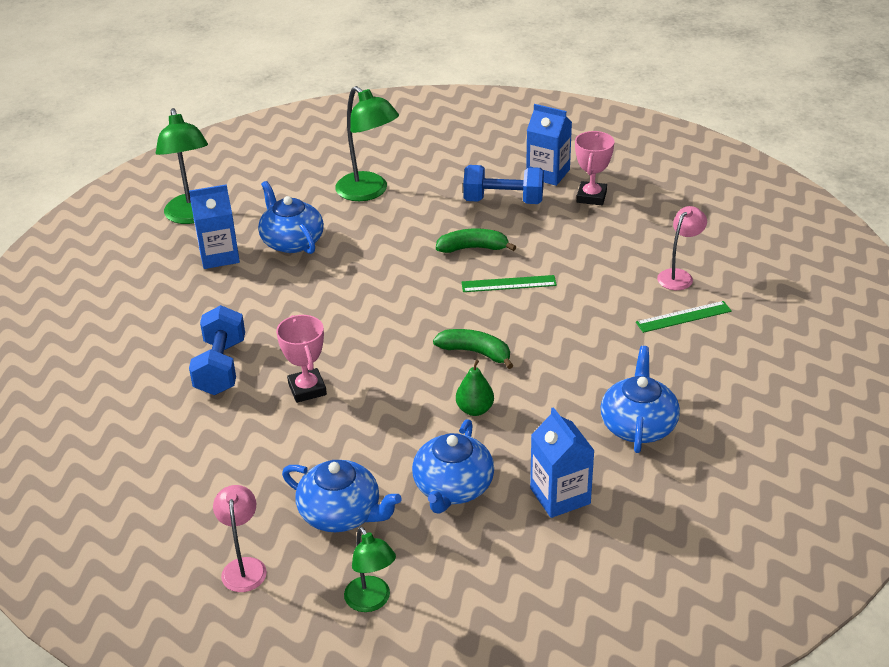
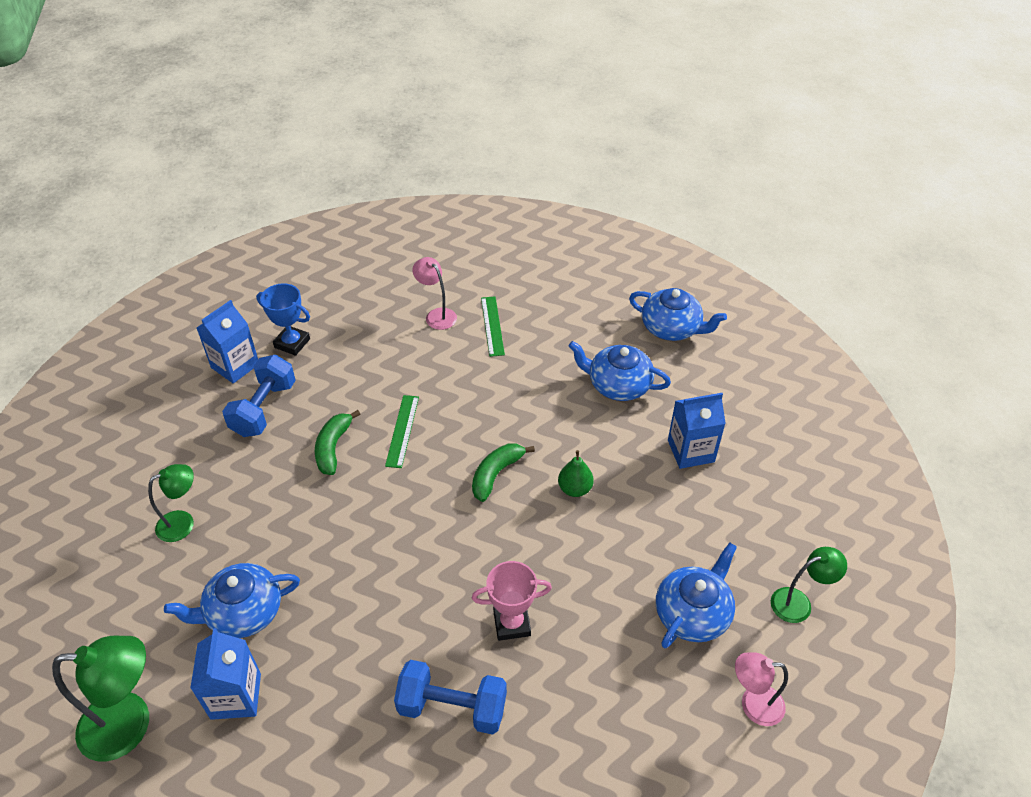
camera: 80 degrees left, 10 degrees up
green lamp [335,86,399,201] -> green lamp [148,464,194,542], size x0.61
blue teapot [412,419,494,514] -> blue teapot moved to [629,288,727,341]
pink trophy [575,131,614,205] -> blue trophy [256,283,310,356]

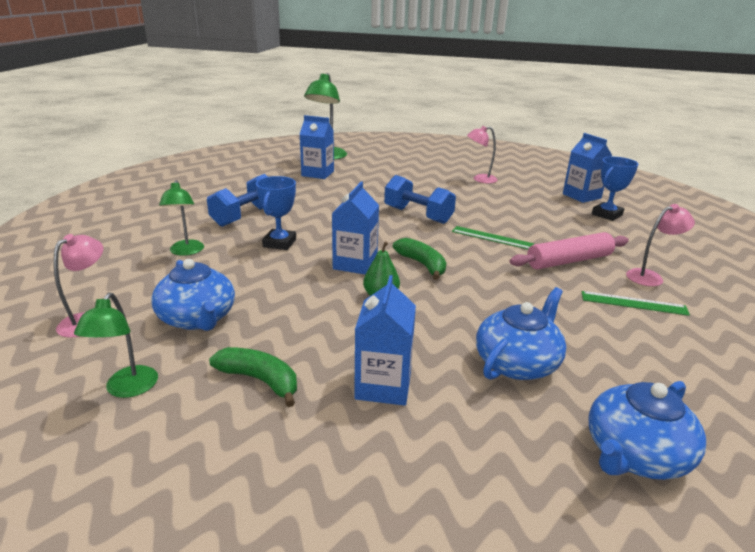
camera: 110 degrees right, 20 degrees down
green lamp [148,464,194,542] -> green lamp moved to [159,180,204,256]
blue teapot [164,563,300,638] -> none
blue dumbbell [222,355,296,437] -> blue dumbbell moved to [384,175,456,224]
green banana [315,410,361,475] -> green banana moved to [209,347,297,407]
pink trophy [472,561,552,641] -> blue trophy [256,176,296,250]
none -> blue carton [332,181,379,275]
none -> pink lamp [467,126,498,183]
none -> pink rolling pin [510,232,629,270]

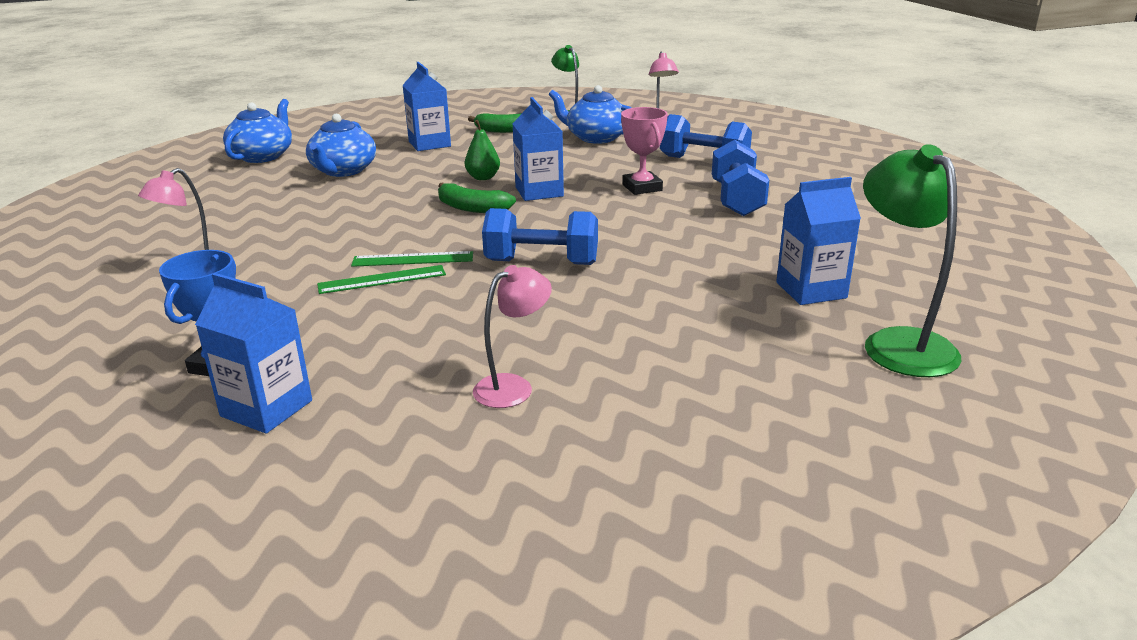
camera: 150 degrees right, 0 degrees up
green lamp [159,180,204,256] -> blue dumbbell [660,114,752,158]
blue trophy [256,176,296,250] -> pink trophy [621,107,667,195]
pink rolling pin [510,232,629,270] -> none
green ruler [582,291,690,316] -> green ruler moved to [317,265,446,294]

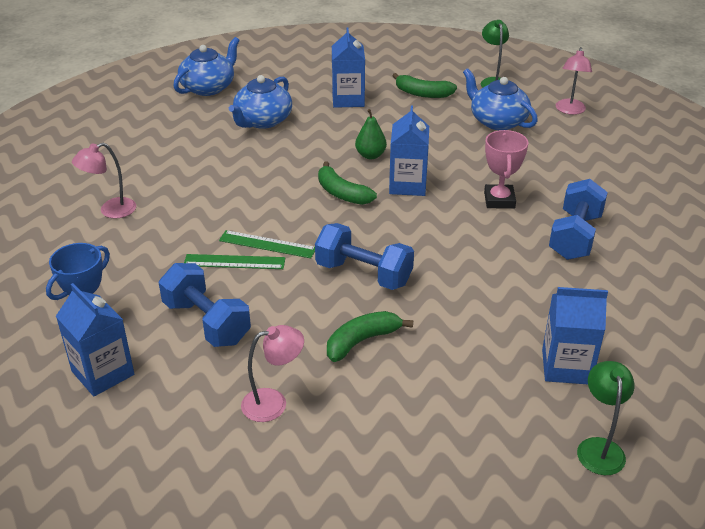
camera: 20 degrees right, 10 degrees up
blue dumbbell [660,114,752,158] -> blue dumbbell moved to [159,263,251,347]
green lamp [863,144,961,377] -> green lamp [577,361,635,475], size x0.61
none -> green banana [327,311,413,362]

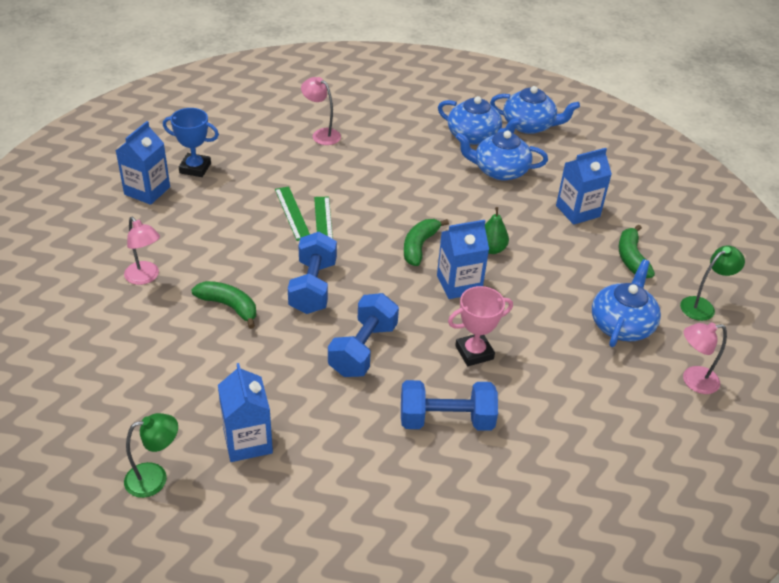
camera: 65 degrees right, 5 degrees up
blue dumbbell [159,263,251,347] -> blue dumbbell moved to [328,293,399,377]
none -> blue teapot [438,96,522,145]

